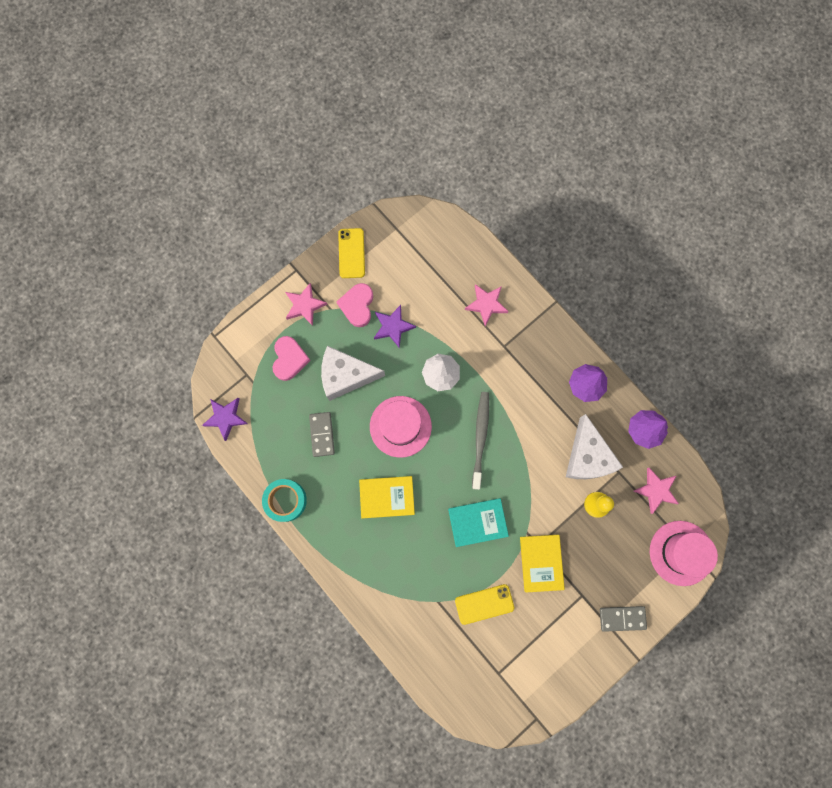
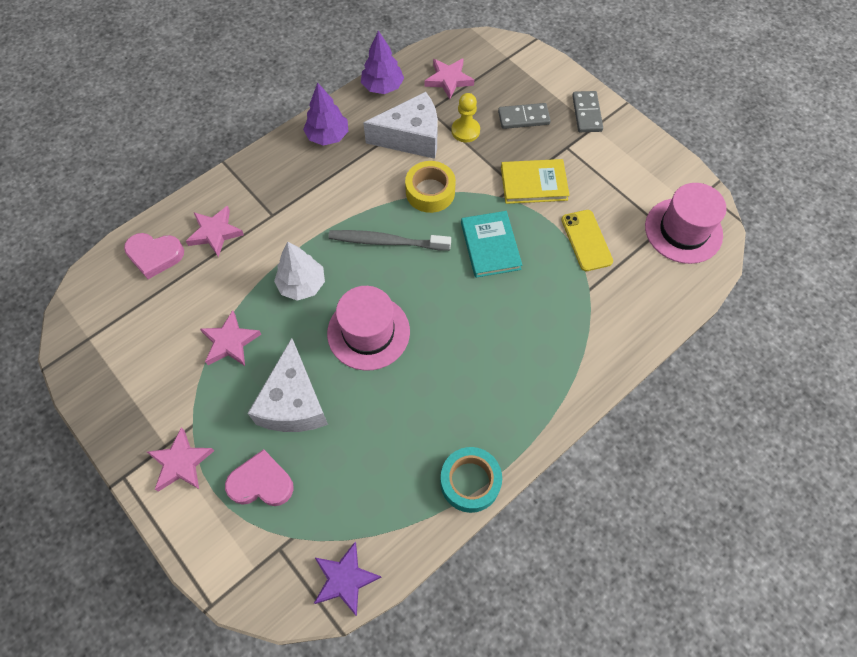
camera: 90 degrees left, 15 degrees down
grey domino [309,412,335,457] -> grey domino moved to [498,103,551,129]
pink heart [336,283,373,327] -> pink heart moved to [124,233,184,279]
yellow phone [338,228,365,278] -> none
yellow book [359,476,415,518] -> none
purple star [374,305,416,348] -> pink star [200,310,261,366]
pink hat [650,521,718,586] -> pink hat moved to [645,183,727,264]
none -> yellow tape [405,161,456,213]

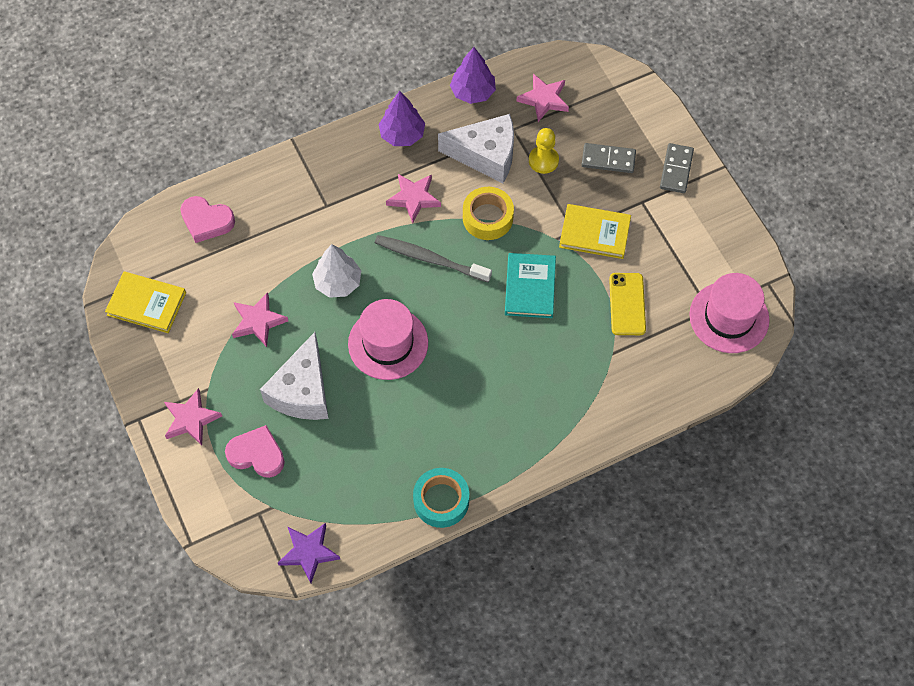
camera: 15 degrees right, 0 degrees up
pink star [186,206,244,257] -> pink star moved to [386,174,441,223]
none -> yellow book [105,271,186,333]

